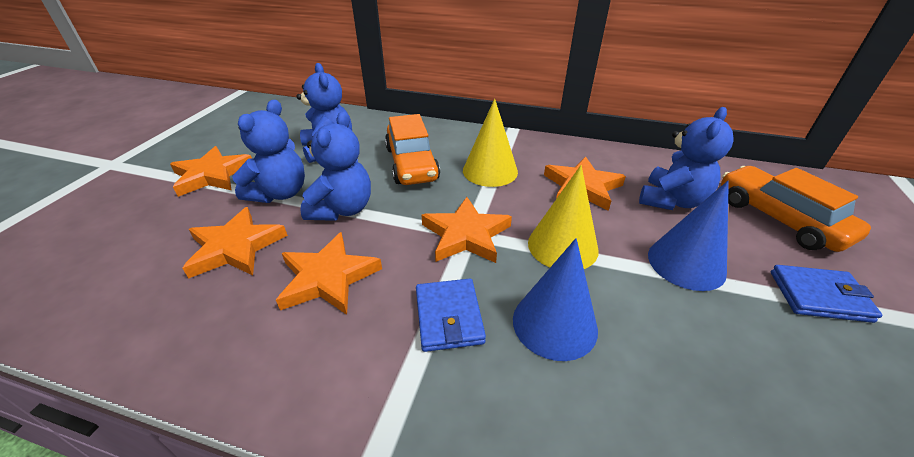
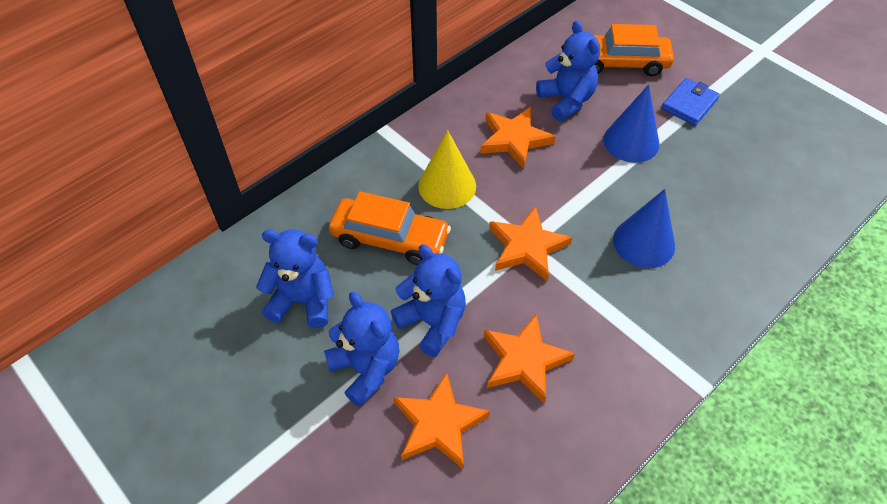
camera: 60 degrees left, 15 degrees up
orange star [170,146,252,197] -> none
blue wallet [416,279,486,352] -> none
yellow cone [528,165,598,269] -> none

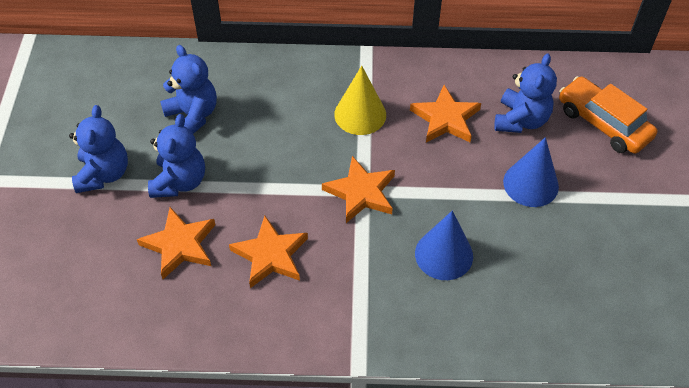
camera: 45 degrees right, 0 degrees up
orange car [329,191,451,265] -> none
blue teddy bear [391,244,466,357] -> blue teddy bear moved to [69,105,128,193]
blue wallet [661,78,720,126] -> none

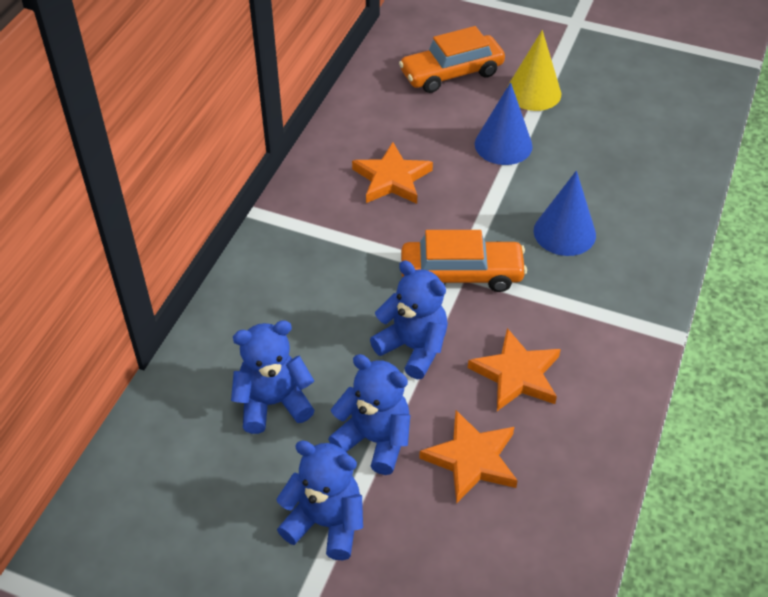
camera: 70 degrees left, 5 degrees down
orange star [322,156,395,223] -> orange car [401,230,527,292]
yellow cone [334,66,386,135] -> yellow cone moved to [506,30,561,111]
blue teddy bear [494,53,557,133] -> blue teddy bear moved to [370,260,448,379]

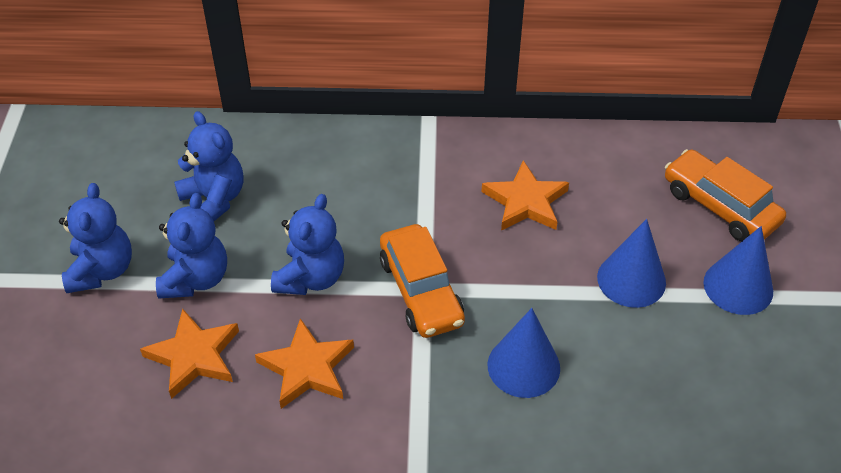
camera: 70 degrees right, 0 degrees up
yellow cone [506,30,561,111] -> blue cone [703,226,773,315]

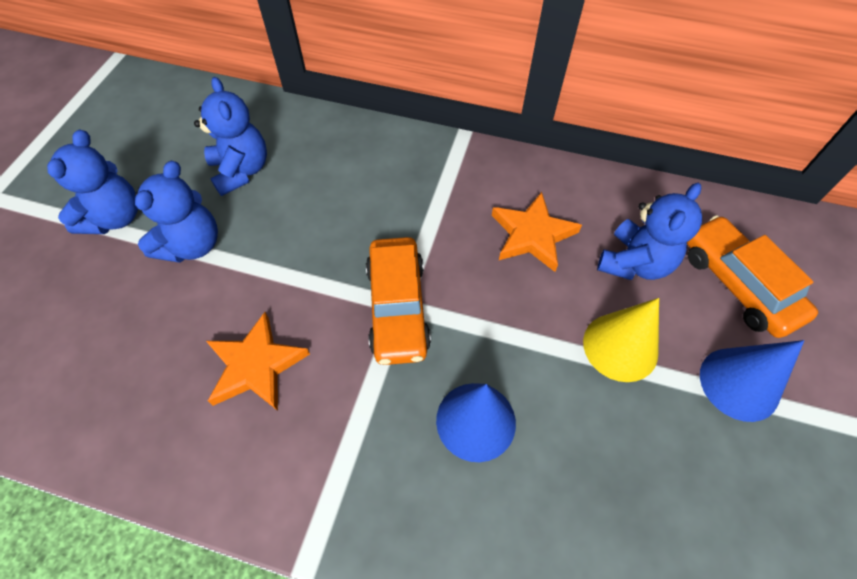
camera: 15 degrees right, 10 degrees up
orange star [140,309,239,399] -> none
blue teddy bear [271,194,344,295] -> blue teddy bear moved to [597,183,702,280]
blue cone [597,219,666,308] -> yellow cone [583,298,659,382]

